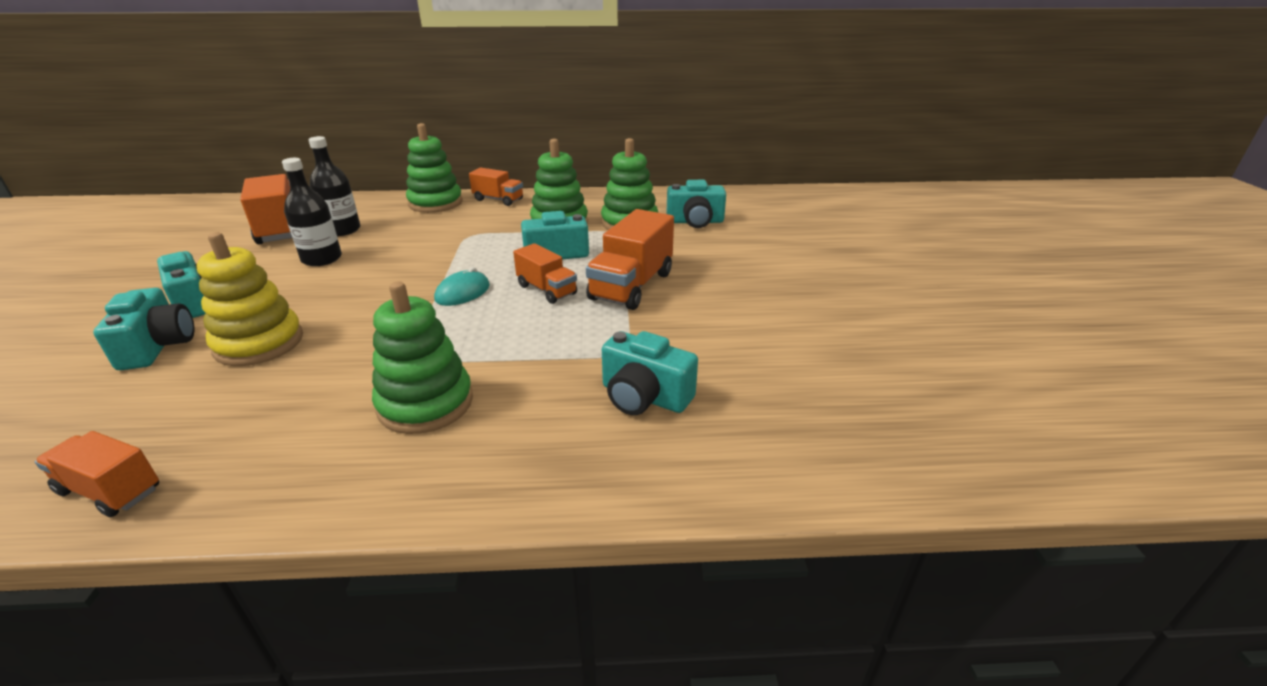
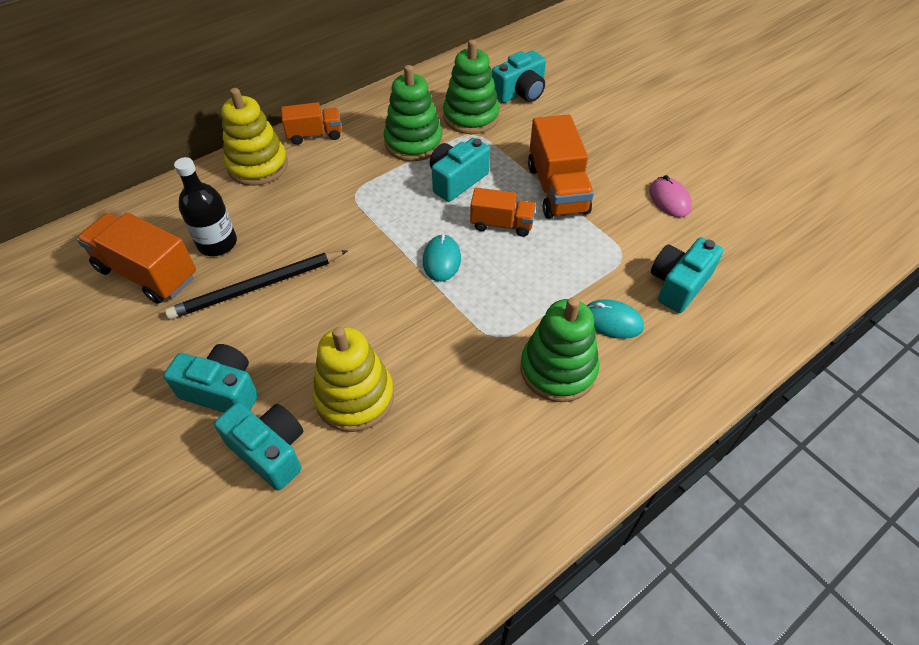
camera: 35 degrees left, 20 degrees up
orange truck [35,431,159,517] -> none
black bottle [282,158,342,266] -> black pencil [165,250,348,320]
green stacking toy [406,123,463,213] -> yellow stacking toy [221,88,288,186]
turquoise camera [602,331,698,415] -> turquoise camera turned 135 degrees clockwise [651,237,723,313]
none -> turquoise mouse [586,299,644,339]
none -> pink mouse [649,175,692,217]

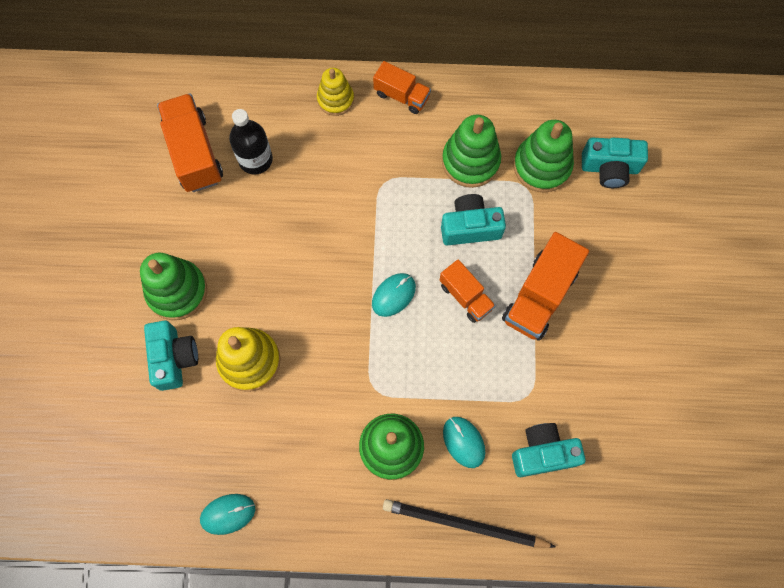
camera: 40 degrees right, 20 degrees up
turquoise camera [163,344,258,413] -> green stacking toy [140,253,207,320]
black pencil [165,250,348,320] -> black pencil moved to [383,499,556,548]
yellow stacking toy [221,88,288,186] -> yellow stacking toy [317,68,354,116], size x0.65
pink mouse [649,175,692,217] -> none
none -> turquoise mouse [200,494,255,535]

